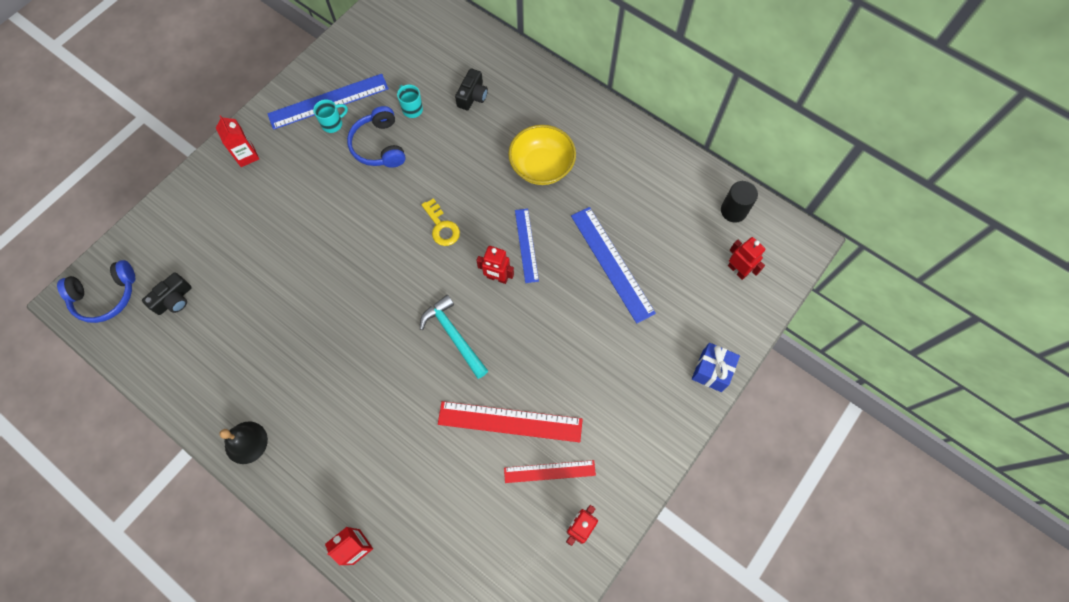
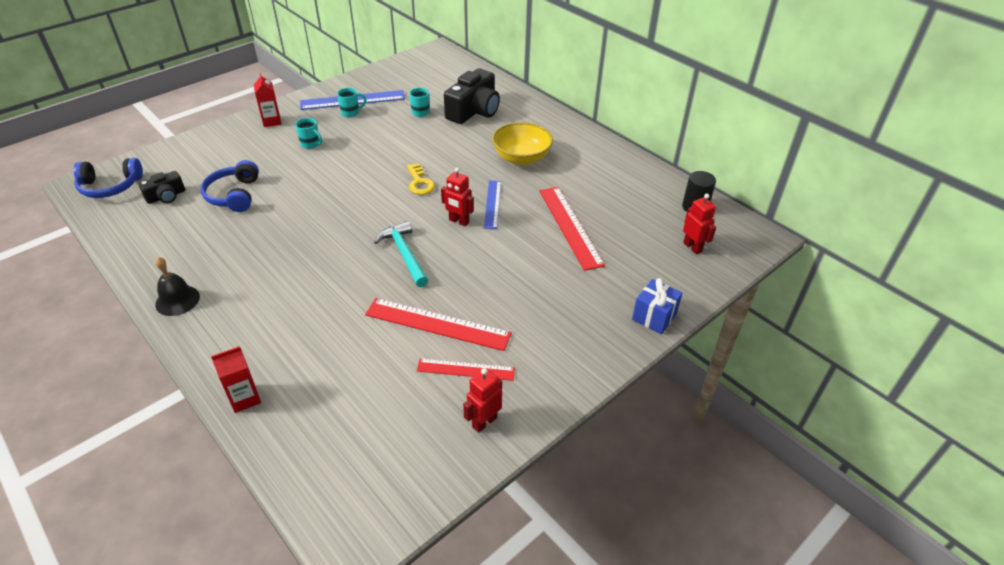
camera: 10 degrees right, 25 degrees down
blue headphones [347,106,406,168] -> blue headphones moved to [201,160,259,212]
black camera [455,69,488,110] -> black camera [444,68,500,124], size x1.87
blue ruler [571,207,656,324] -> red ruler [539,187,605,271]
none -> turquoise mug [295,118,322,149]

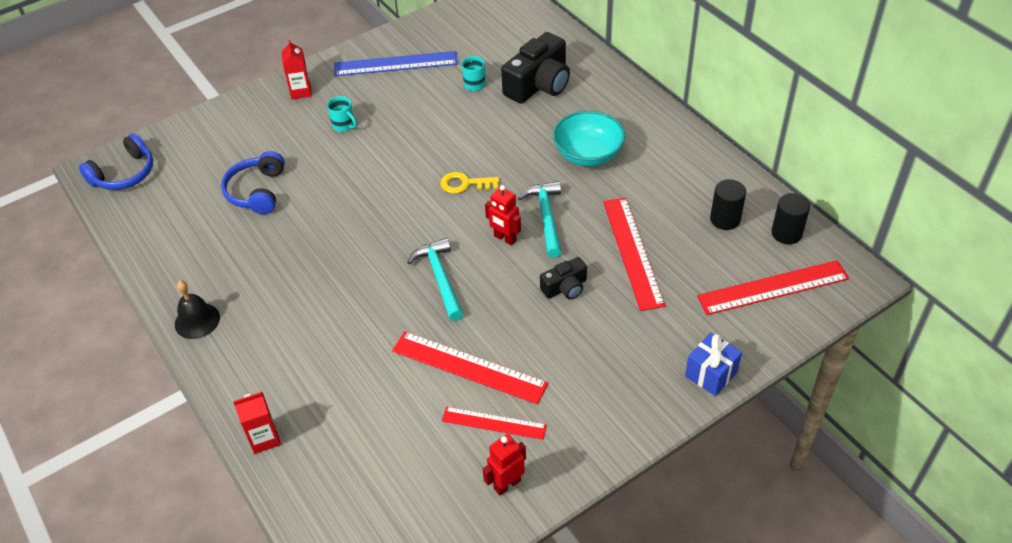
camera: 10 degrees right, 5 degrees up
blue headphones [73,158,143,198] -> blue headphones turned 45 degrees counterclockwise [79,133,153,190]
black camera [139,171,185,204] -> black camera moved to [540,257,587,299]
turquoise mug [337,88,367,117] -> none
yellow key [407,163,435,195] -> yellow key turned 105 degrees clockwise [440,172,499,194]
blue ruler [484,181,501,229] -> turquoise hammer [518,181,561,258]
yellow bowl [492,122,553,165] -> turquoise bowl [553,111,625,166]
red robot [683,194,716,254] -> red ruler [697,260,849,315]
none -> black cylinder [710,179,746,230]

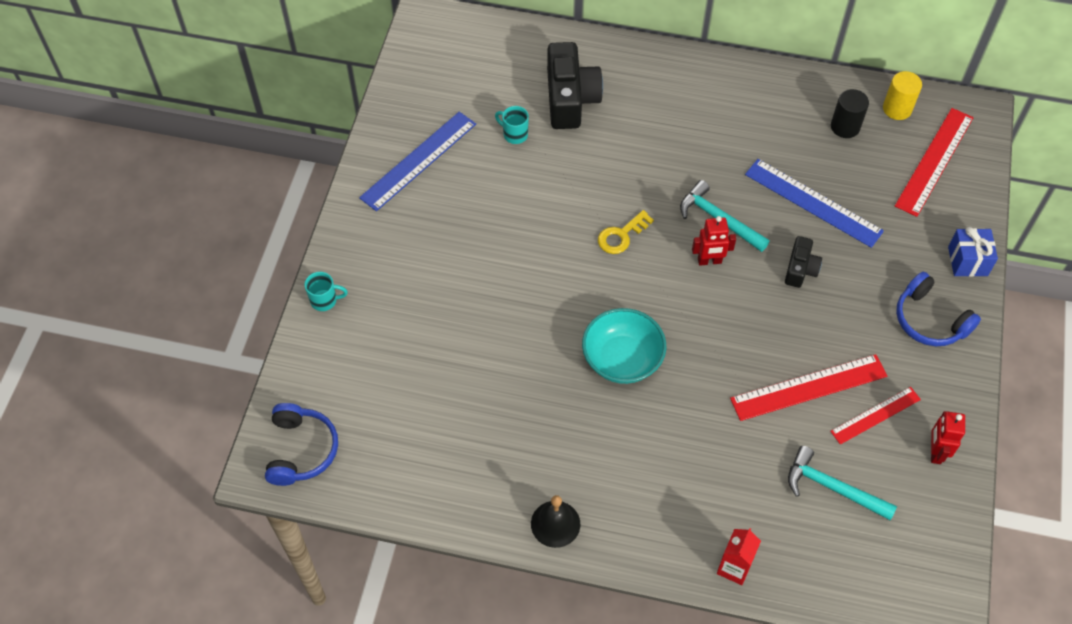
camera: 45 degrees left, 10 degrees up
blue headphones [221,151,285,214] -> blue headphones moved to [896,272,981,346]
red carton [282,40,312,99] -> none
turquoise mug [327,96,357,132] -> turquoise mug moved to [305,272,348,311]
turquoise hammer [407,238,463,321] -> turquoise hammer moved to [788,446,897,520]
turquoise bowl [553,111,625,166] -> turquoise bowl moved to [582,308,666,384]
red ruler [603,197,665,311] -> blue ruler [745,159,884,248]
black cylinder [771,193,810,244] -> yellow cylinder [883,71,922,120]

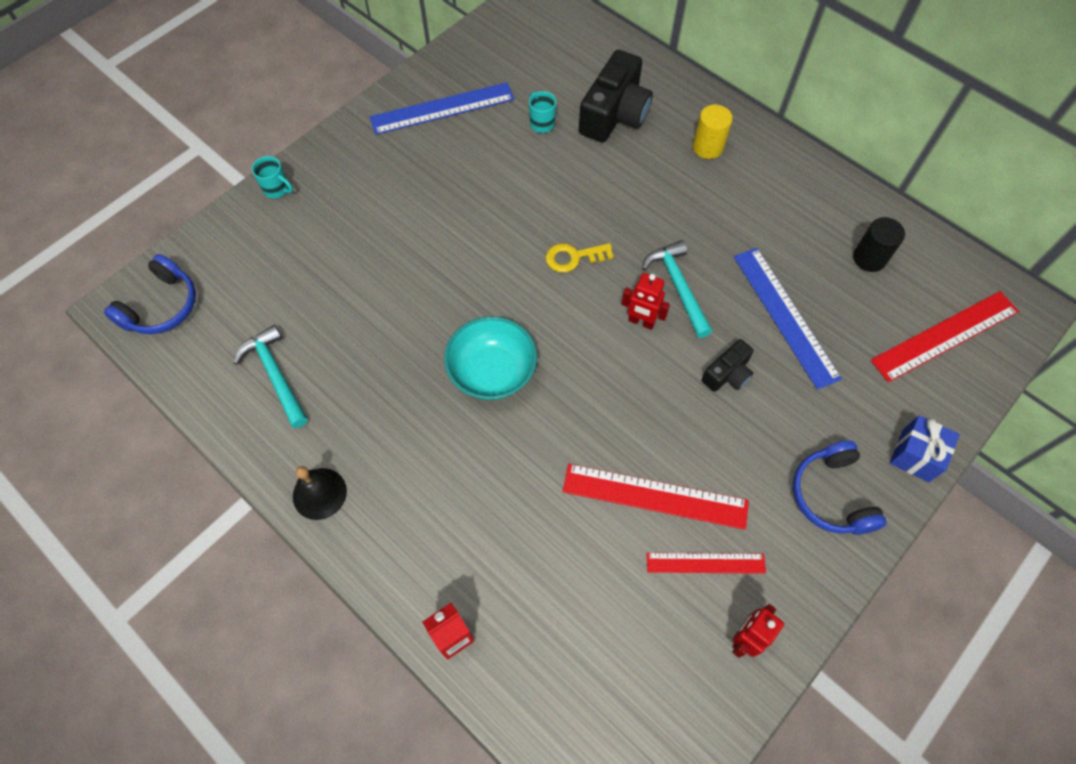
camera: 30 degrees right, 5 degrees up
turquoise hammer [788,446,897,520] -> turquoise hammer moved to [233,325,308,428]
yellow cylinder [883,71,922,120] -> yellow cylinder moved to [693,105,733,159]

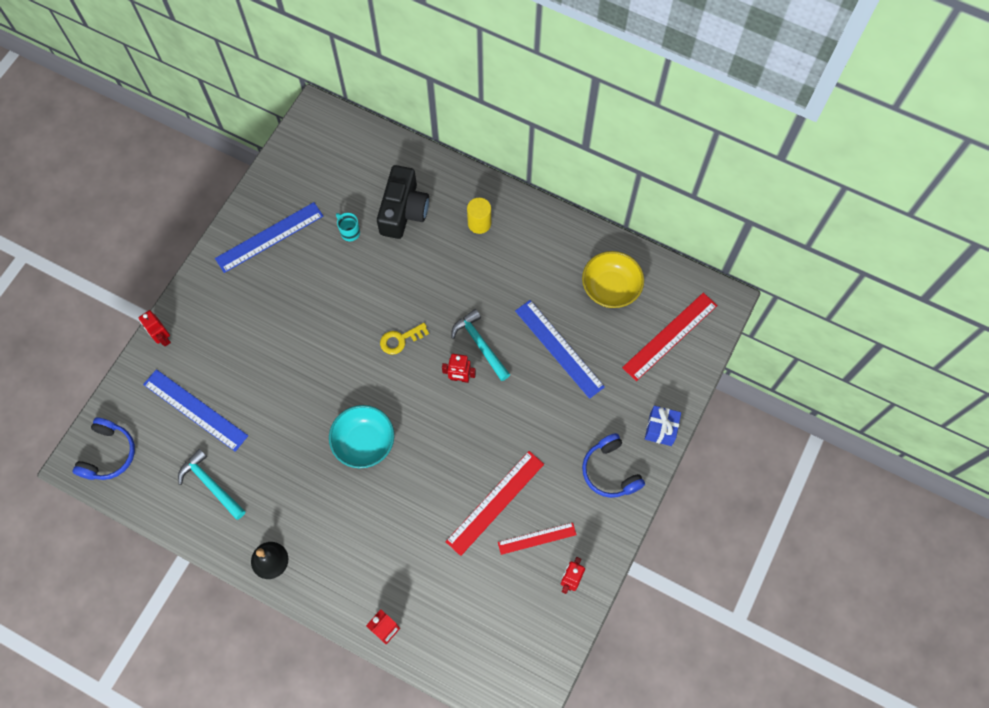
camera: 15 degrees left, 5 degrees up
turquoise mug [252,156,293,198] -> red robot [139,310,171,346]
red ruler [563,464,749,530] -> red ruler turned 45 degrees counterclockwise [446,451,544,556]
black camera [702,339,754,392] -> none
black cylinder [853,217,905,272] -> yellow bowl [582,251,644,308]
none -> blue ruler [143,369,248,452]

